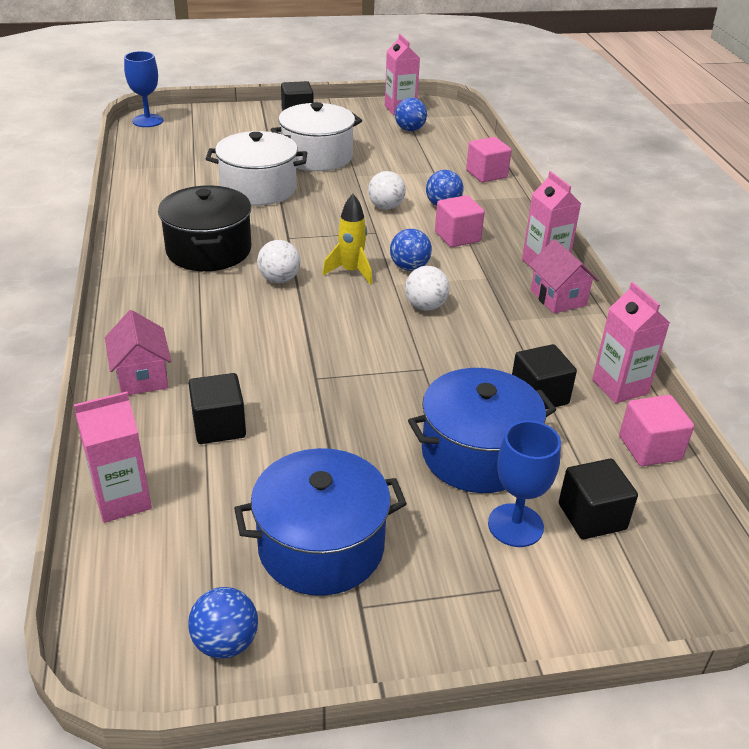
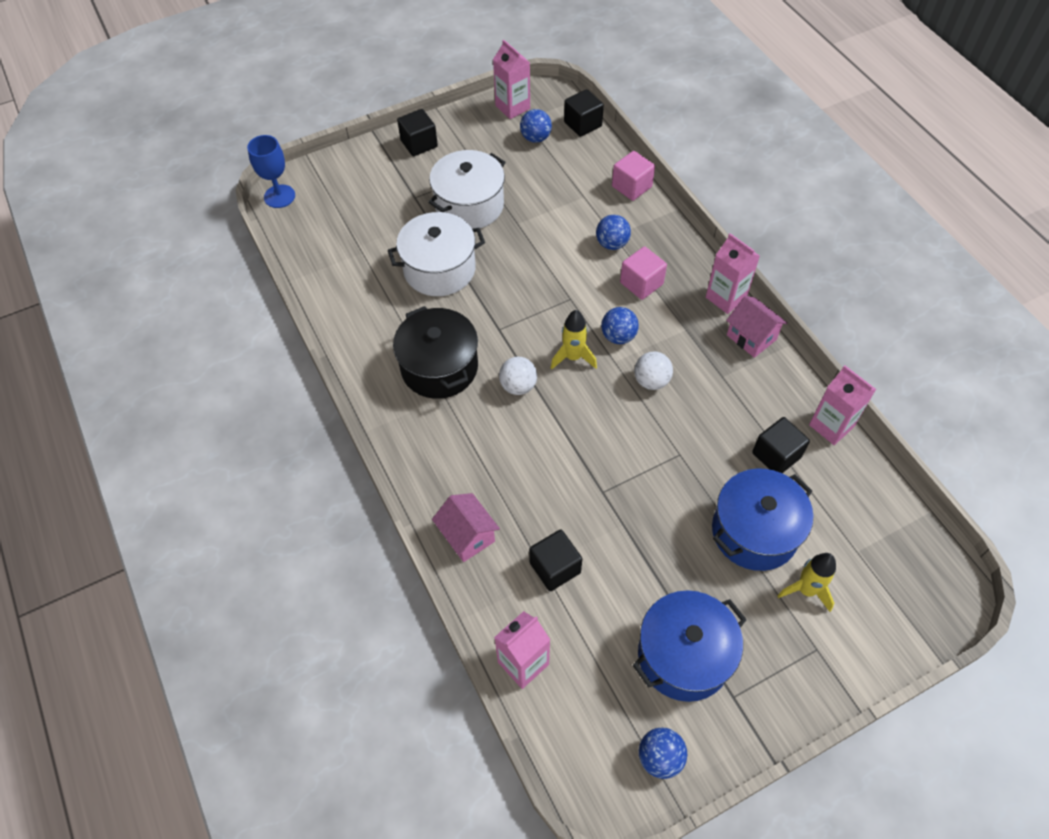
camera: 15 degrees left, 20 degrees up
white ball [368,171,406,210] -> none
blue goblet [488,421,561,547] -> yellow rocket [777,553,836,612]
black cube [559,459,638,539] -> black cube moved to [564,89,604,137]
pink cube [619,395,694,466] -> none

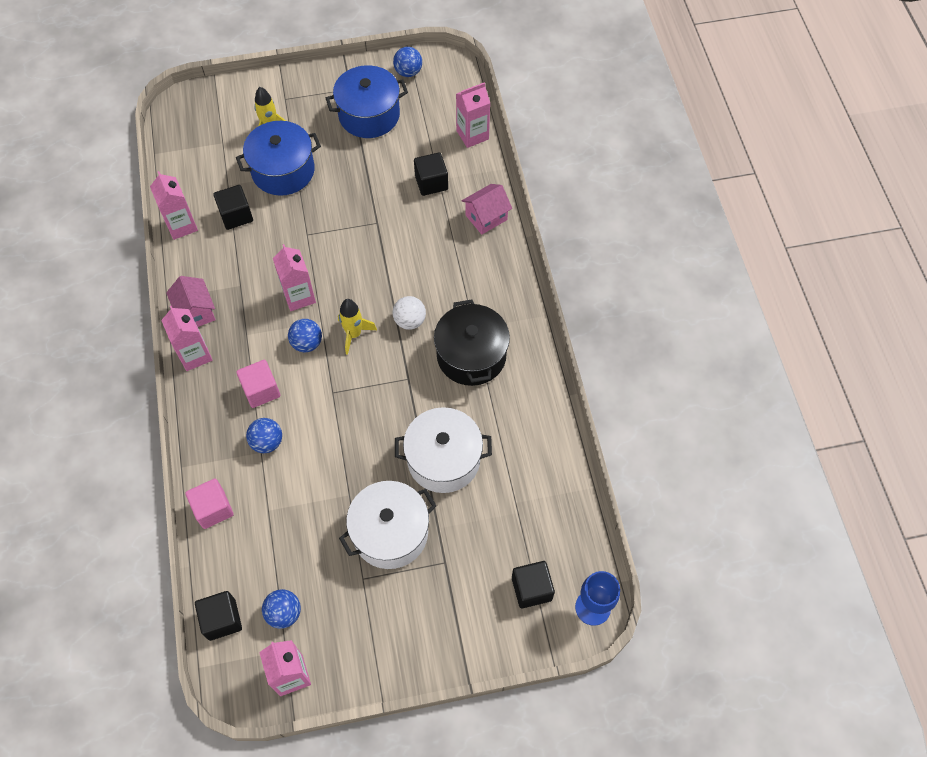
camera: 165 degrees left, 5 degrees up
black cube [397,109,438,156] -> black cube moved to [512,561,555,609]
pink house [432,493,500,562] -> pink house turned 75 degrees clockwise [462,184,512,235]
white ball [634,352,673,390] -> pink carton [273,244,316,311]

